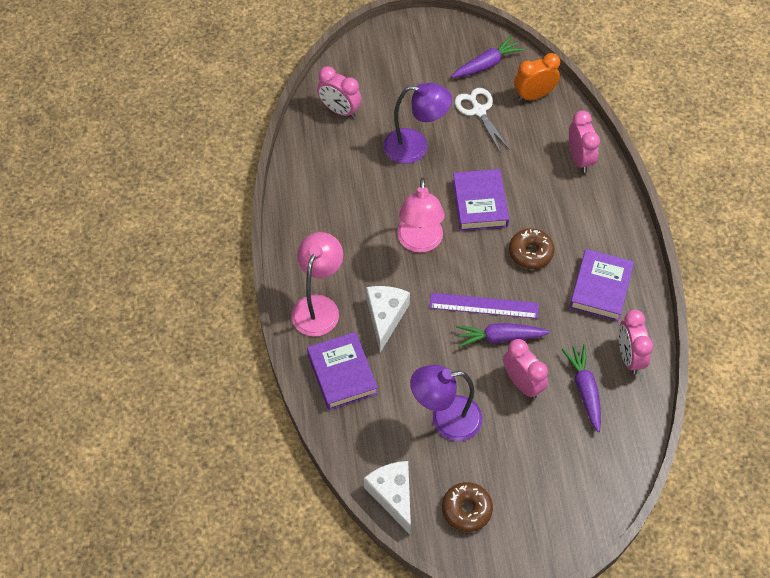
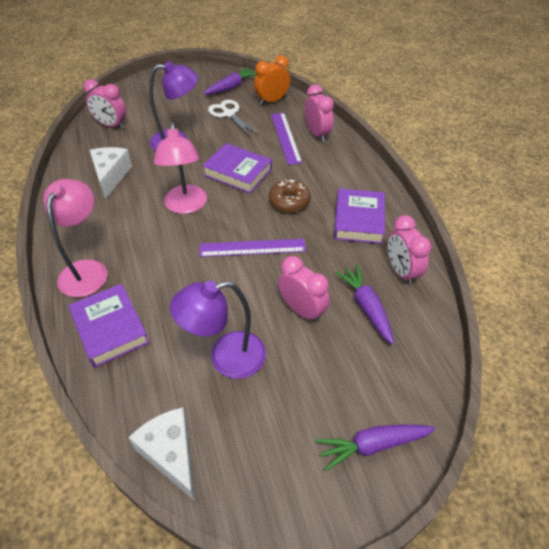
camera: 10 degrees left, 10 degrees down
white cheese [366,286,410,353] -> white cheese moved to [90,147,132,199]
brown donut [442,482,493,532] -> none
purple book [453,169,509,231] -> purple book turned 45 degrees counterclockwise [202,143,272,193]
purple carrot [456,323,550,347] -> purple carrot moved to [316,424,436,471]
none -> purple ruler [271,113,302,165]

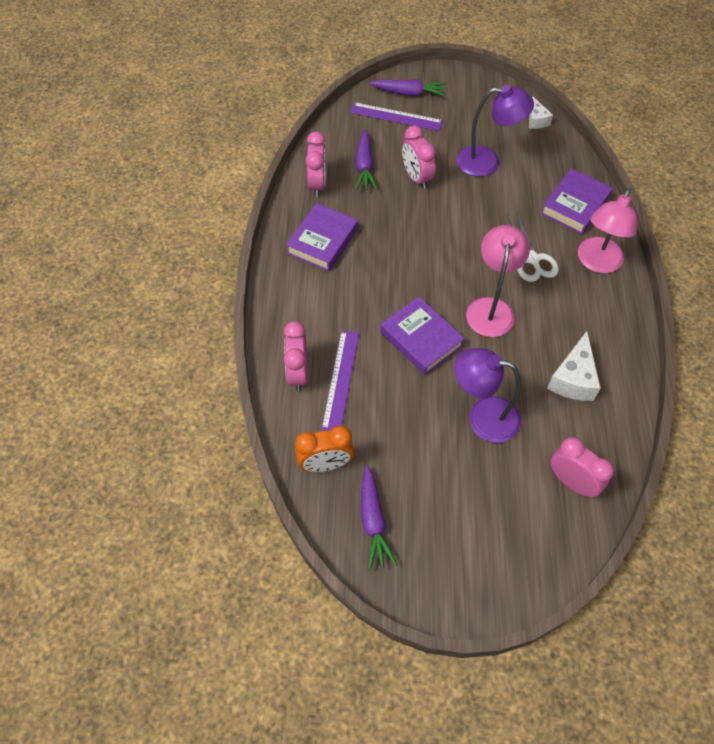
camera: 160 degrees left, 10 degrees up
purple book [68,284,150,368] -> purple book turned 45 degrees clockwise [541,168,613,234]
white cheese [128,407,196,502] -> white cheese [529,96,553,129], size x0.61
purple ruler [199,239,306,257] -> purple ruler moved to [350,102,443,131]
purple carrot [203,67,256,95] -> purple carrot turned 75 degrees counterclockwise [361,465,397,570]
white scissors [208,100,258,137] -> white scissors moved to [507,213,559,282]
brown donut [269,180,311,213] -> none

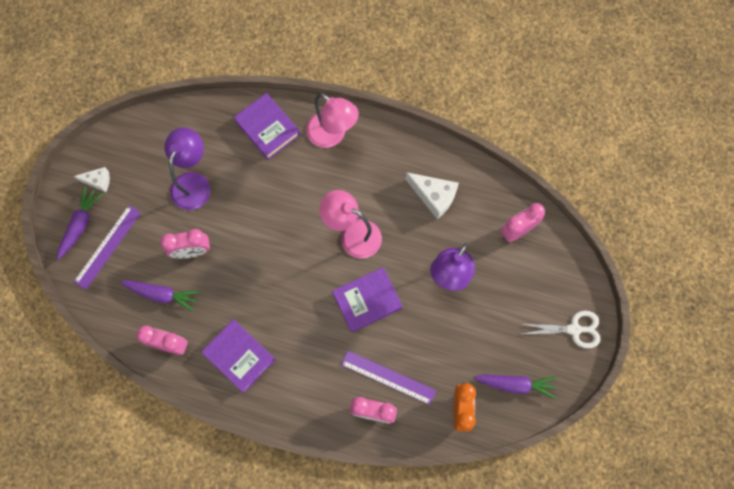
camera: 75 degrees left, 15 degrees up
white scissors [507,213,559,282] -> white scissors moved to [522,311,600,348]
white cheese [529,96,553,129] -> white cheese moved to [74,167,110,192]

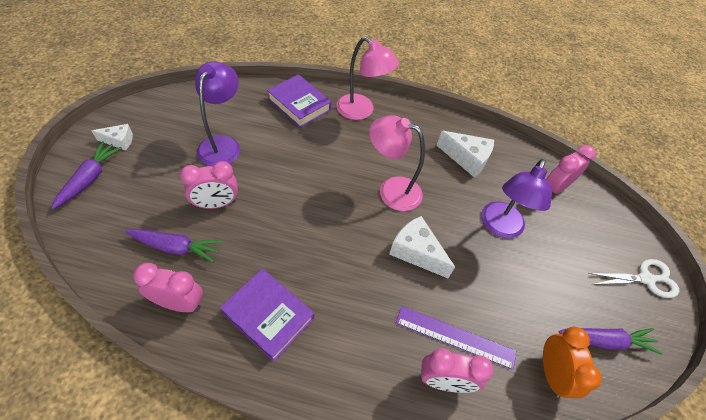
camera: 10 degrees left, 20 degrees down
purple ruler [74,205,141,290] -> none
purple book [332,267,402,332] -> white cheese [389,216,455,278]

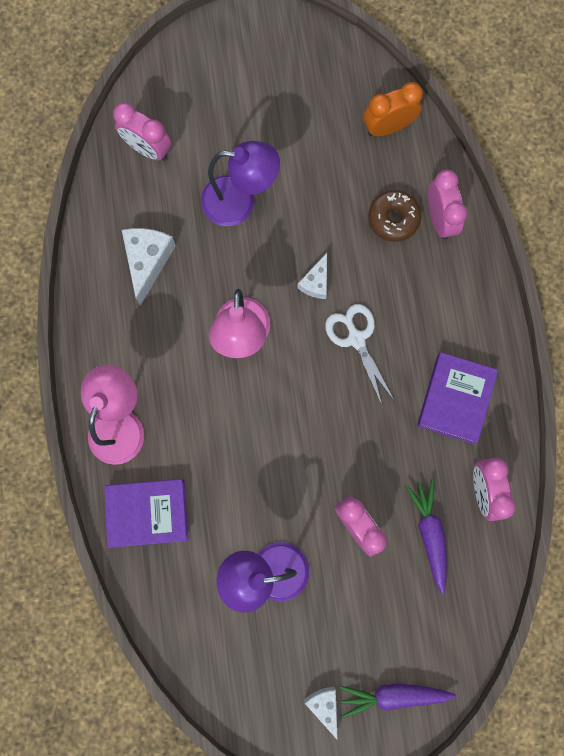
camera: 105 degrees left, 25 degrees up
purple book [267,74,331,128] -> purple book turned 60 degrees clockwise [104,479,188,548]
white cheese [389,216,455,278] -> white cheese [298,253,327,299], size x0.61
purple ruler [396,306,516,370] -> brown donut [368,190,422,242]
purple carrot [558,328,663,355] -> none
white scissors [588,259,680,298] -> white scissors moved to [325,304,394,405]

